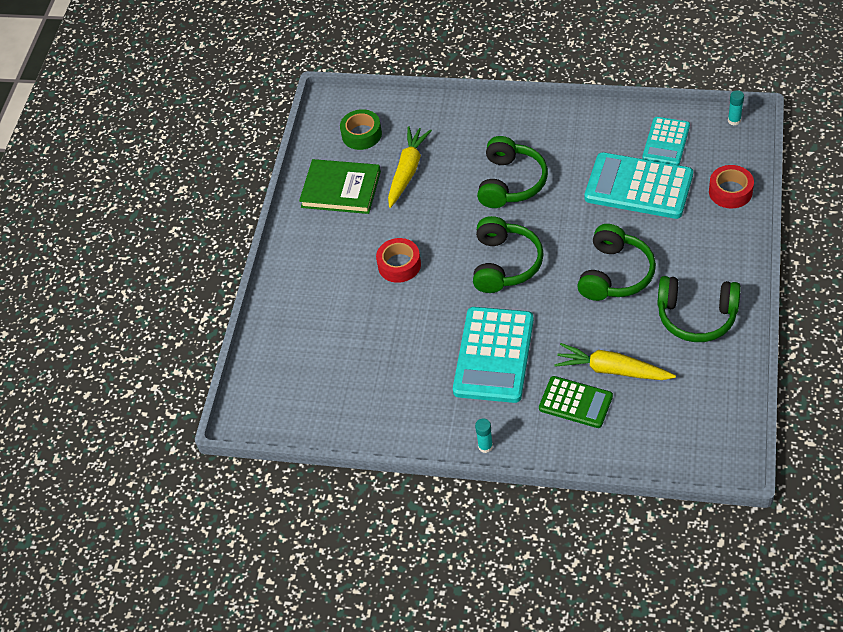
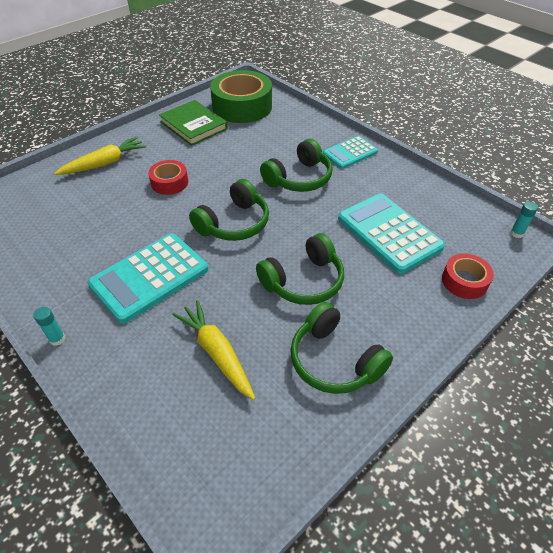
camera: 30 degrees right, 5 degrees down
green tape [340,109,382,150] -> green tape [210,70,272,123], size x1.92
yellow carrot [388,126,432,208] -> yellow carrot moved to [54,137,146,175]
green calculator [539,376,613,428] -> none
turquoise calculator [642,117,690,165] -> turquoise calculator moved to [323,136,378,169]

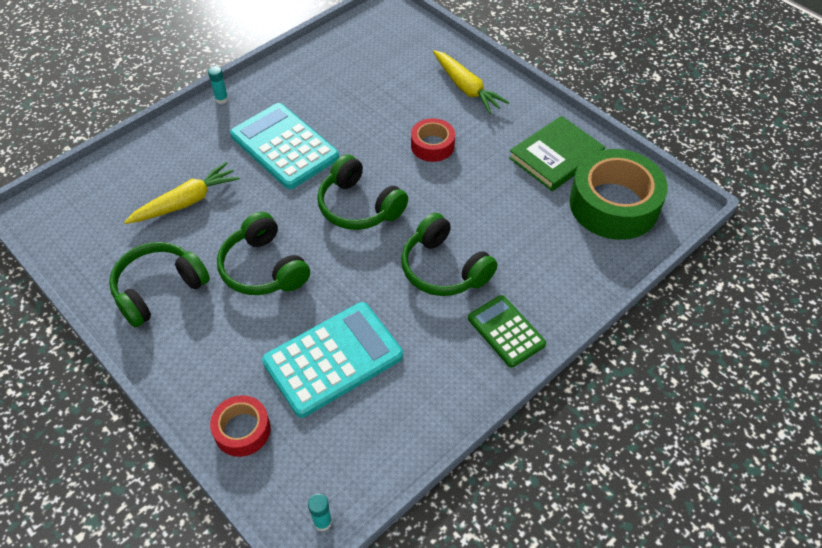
camera: 90 degrees right, 5 degrees up
turquoise calculator [323,136,378,169] -> green calculator [468,295,546,368]

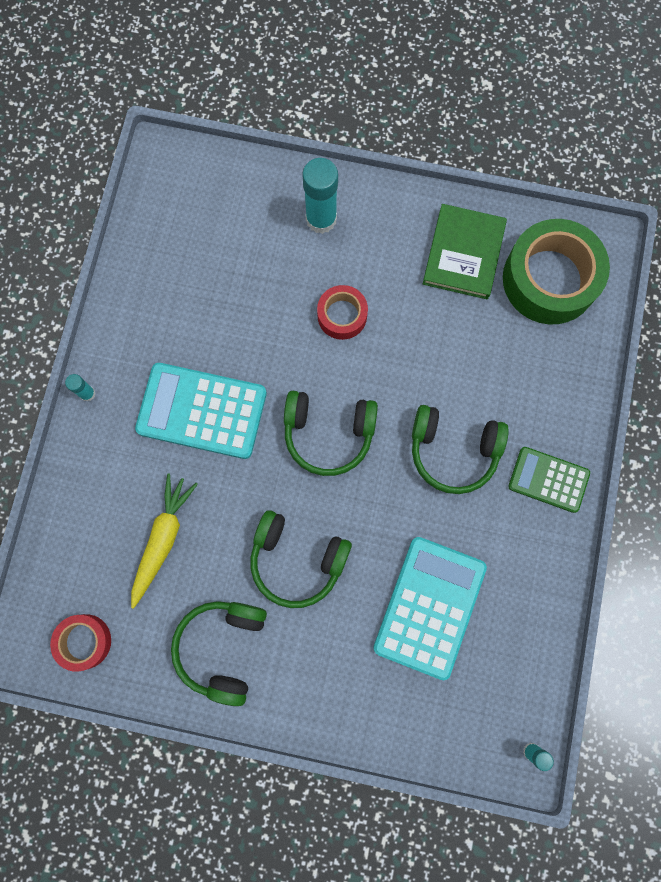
camera: 35 degrees left, 25 degrees up
red tape [210,395,271,457] -> red tape moved to [50,614,111,672]
yellow carrot [433,50,509,114] -> turquoise glue stick [302,158,338,234]

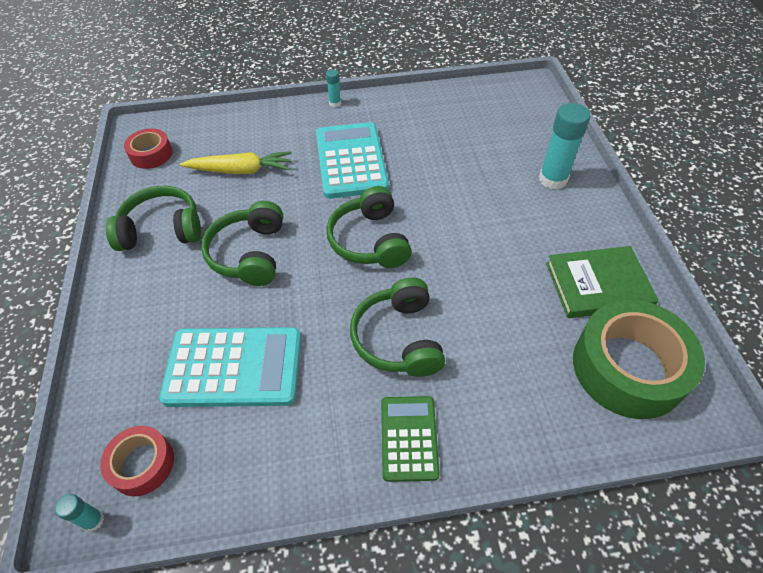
camera: 70 degrees right, 25 degrees down
red tape [317,285,368,340] -> red tape moved to [100,426,174,496]

